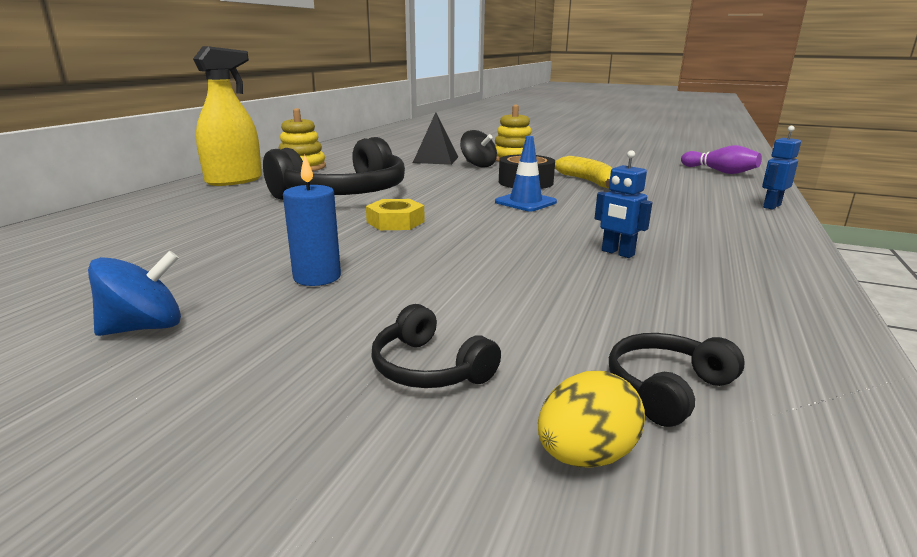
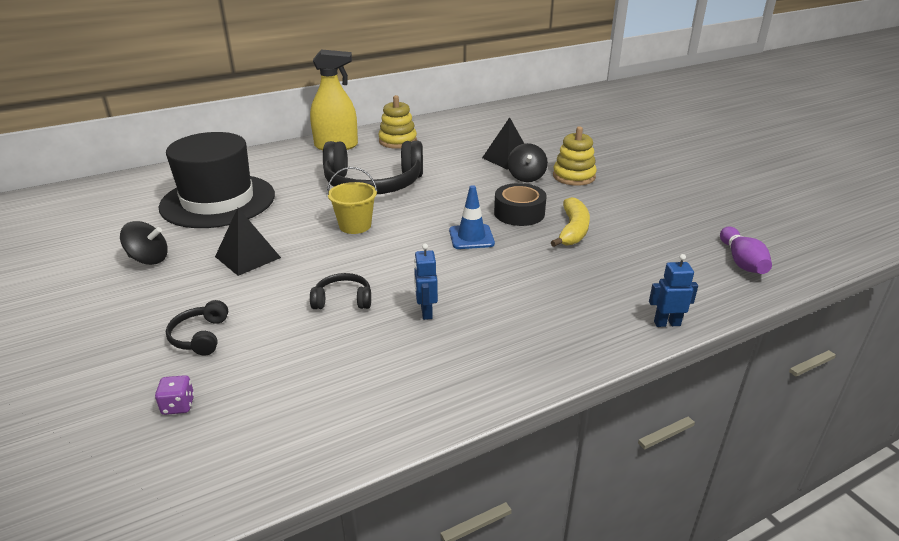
camera: 40 degrees right, 10 degrees up
blue spinning top [88,251,181,336] -> black spinning top [120,221,168,265]
blue candle [283,155,341,286] -> black pyramid [215,208,281,276]
yellow nut [366,199,425,230] -> yellow bucket [327,167,378,234]
yellow egg [538,371,645,468] -> purple dice [155,375,194,415]
black headphones [609,333,745,427] -> black headphones moved to [310,273,371,309]
none -> black hat [159,132,275,228]

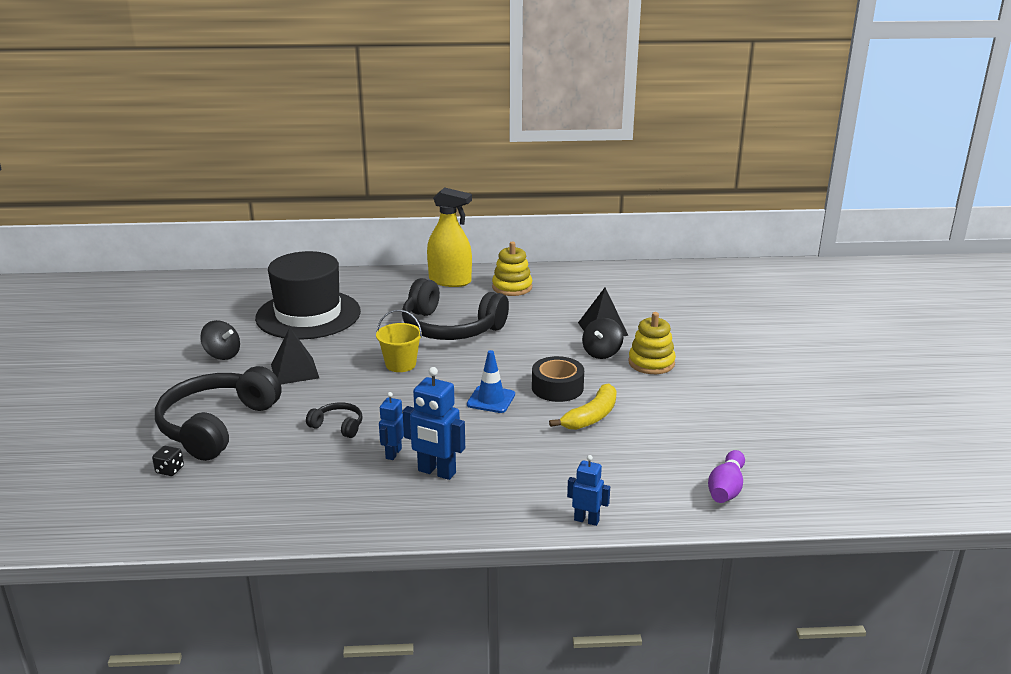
camera: 25 degrees right, 5 degrees down
purple dice [155,375,194,415] -> black dice [152,446,184,476]
black headphones [166,300,228,356] -> black headphones [155,366,282,461], size x2.27
none -> blue robot [402,367,465,480]

